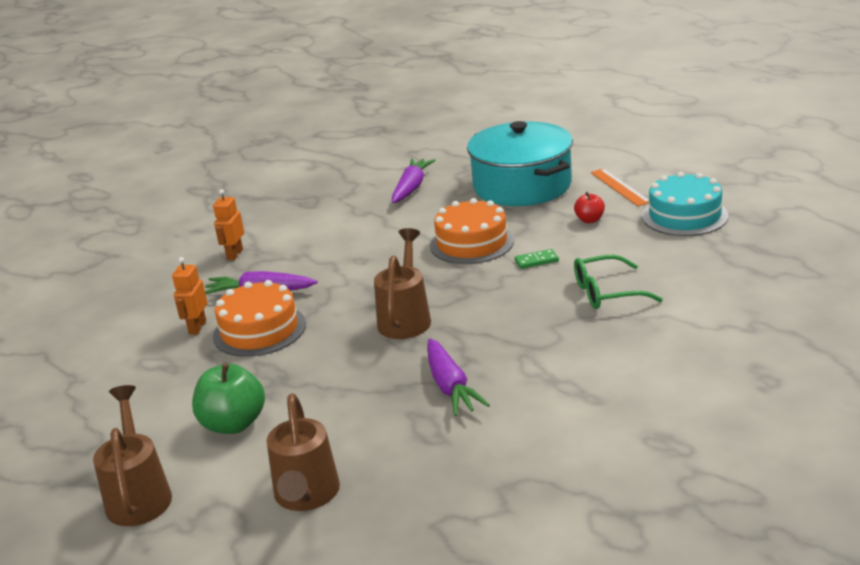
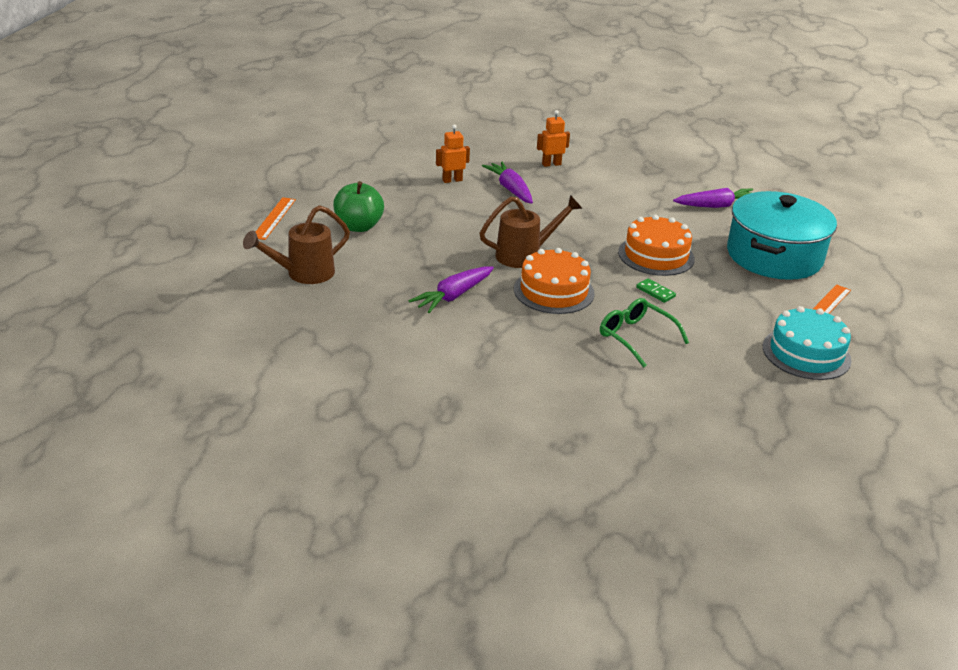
camera: 55 degrees right, 5 degrees up
brown watering can [93,385,172,526] -> orange ruler [256,197,296,240]
orange cake [213,280,306,357] -> orange cake moved to [514,248,595,314]
red apple [574,192,605,223] -> none

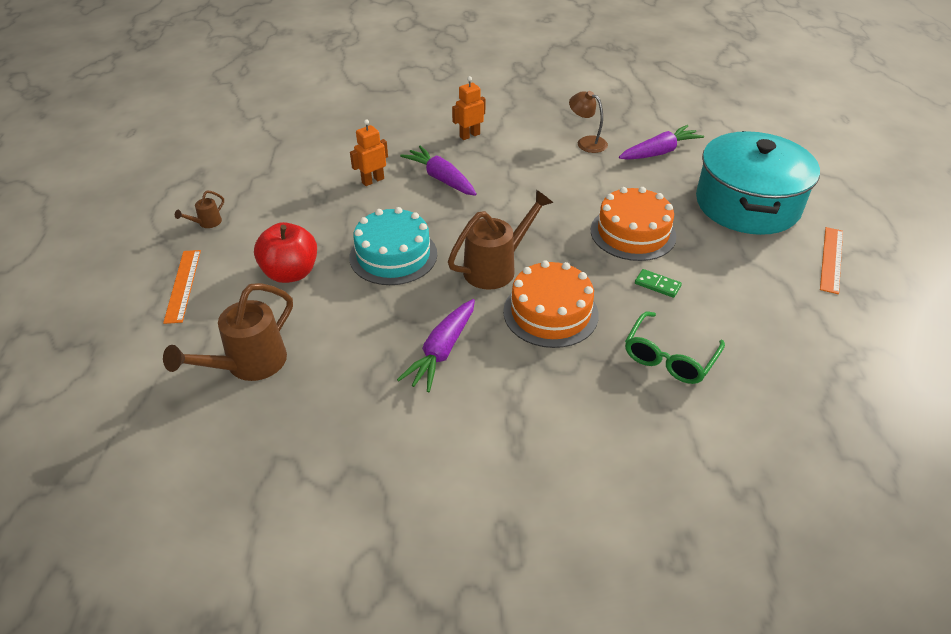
camera: 15 degrees left, 10 degrees up
green apple [333,181,384,232] -> red apple [254,222,317,283]
green glasses [600,298,689,368] -> green glasses turned 90 degrees counterclockwise [625,311,725,384]
turquoise cake [763,306,852,380] -> turquoise cake moved to [349,207,437,285]
none -> brown watering can [175,190,224,228]
none -> brown lamp [569,91,608,153]

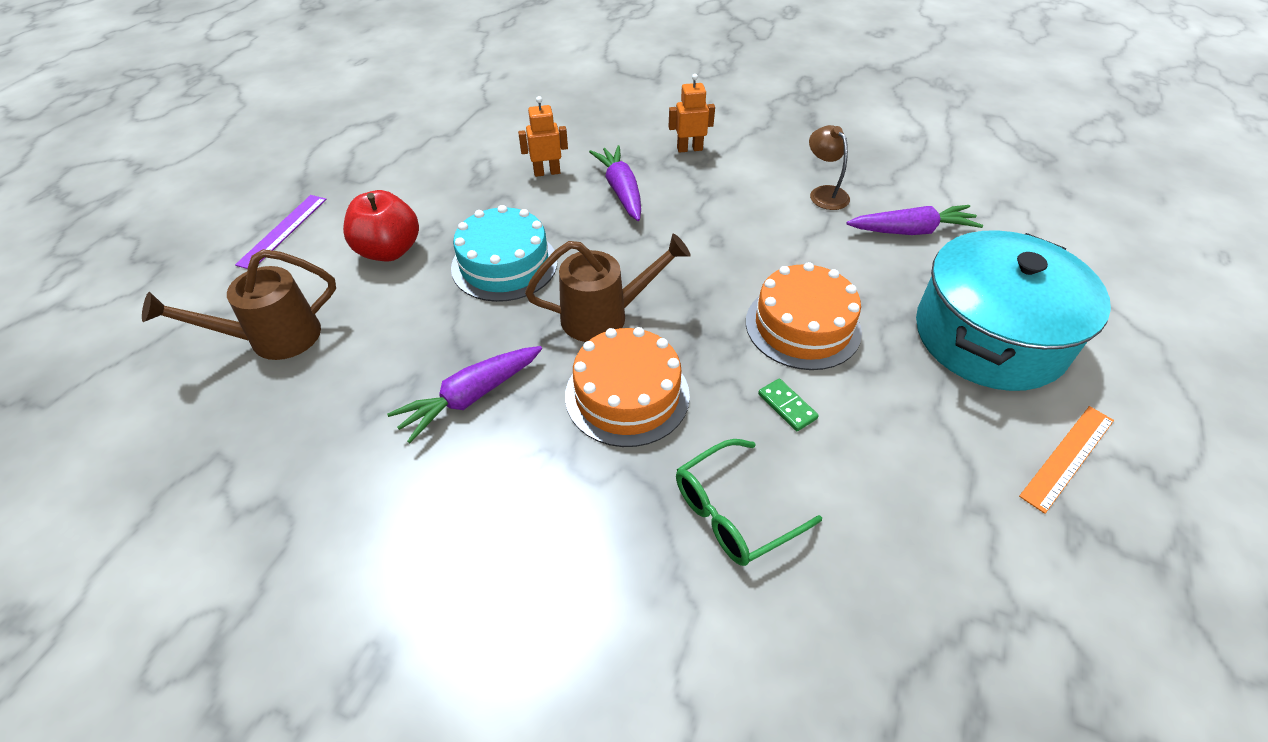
camera: 25 degrees right, 5 degrees up
orange ruler [163,250,201,324] -> purple ruler [235,195,327,269]
brown watering can [175,190,224,228] -> none

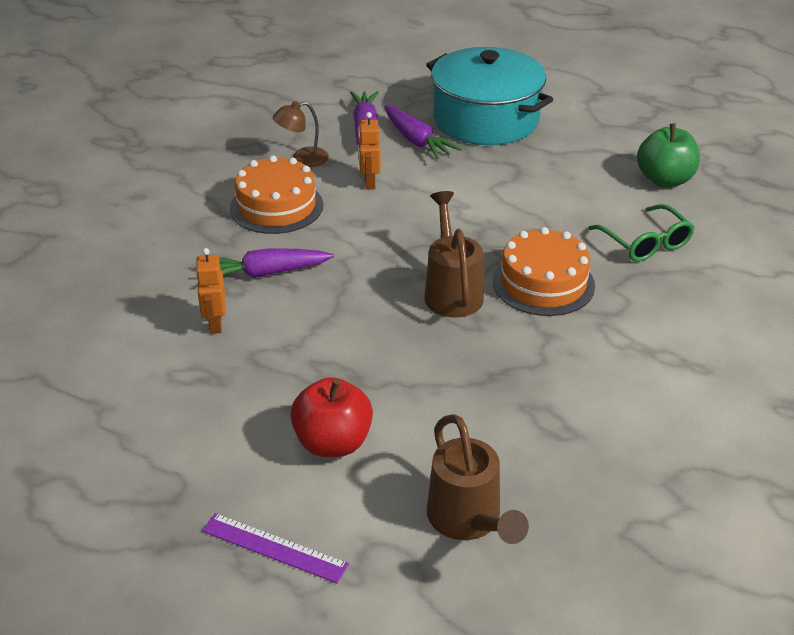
camera: 85 degrees left, 10 degrees down
purple carrot [387,346,542,443] -> purple carrot moved to [384,105,461,159]
turquoise cake [451,205,557,302] -> none
orange robot [668,74,715,153] -> orange robot moved to [358,112,381,190]
orange cake [746,262,862,370] -> orange cake moved to [230,155,323,234]
green domino [758,378,819,431] -> none
orange ruler [1019,406,1114,514] -> none
none -> green apple [637,123,700,187]

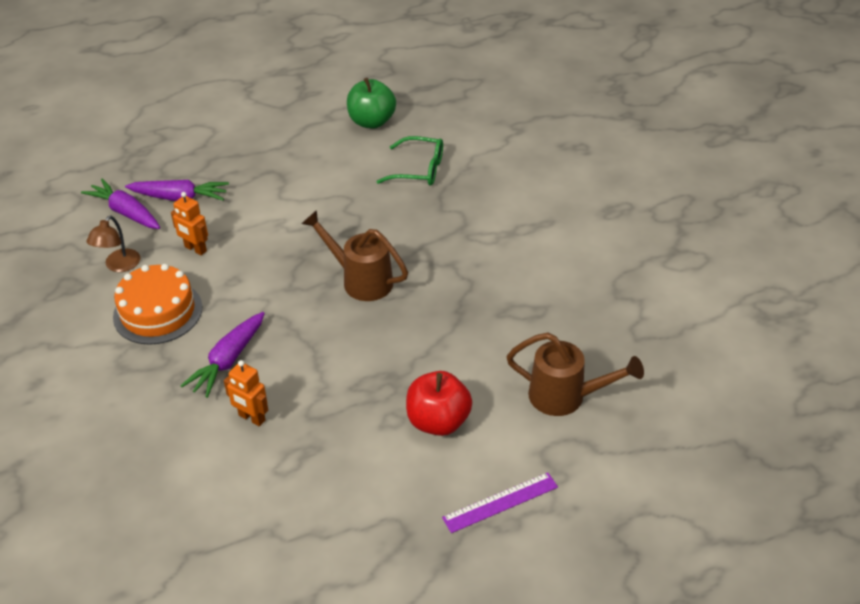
camera: 50 degrees left, 5 degrees up
turquoise pot [426,47,554,145] -> none
orange cake [493,227,595,316] -> none

